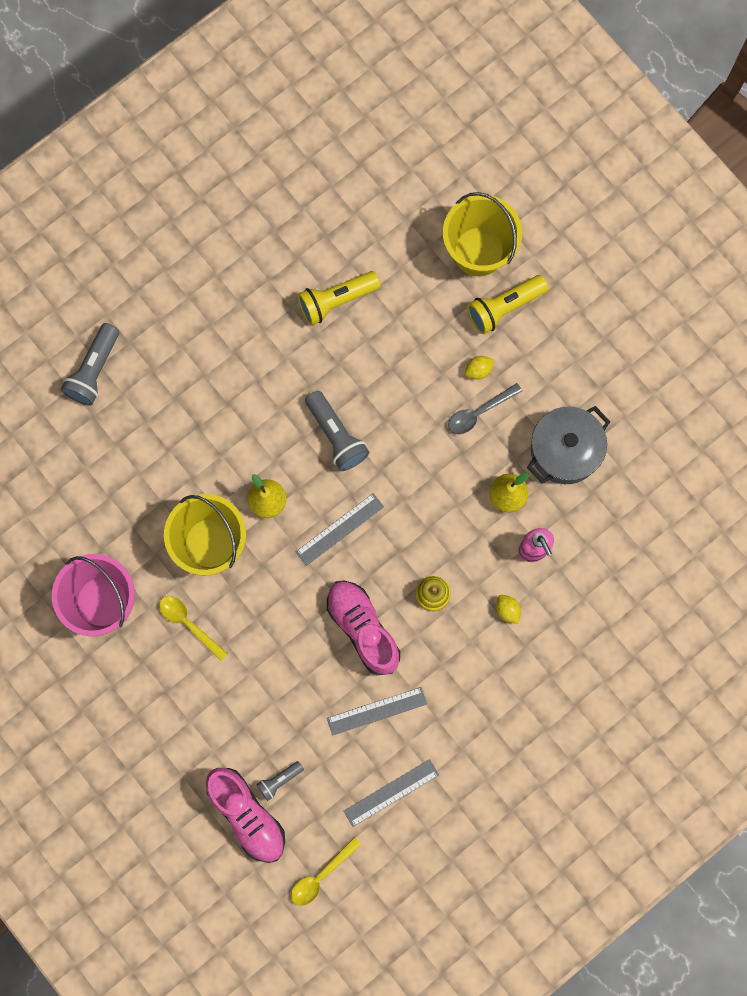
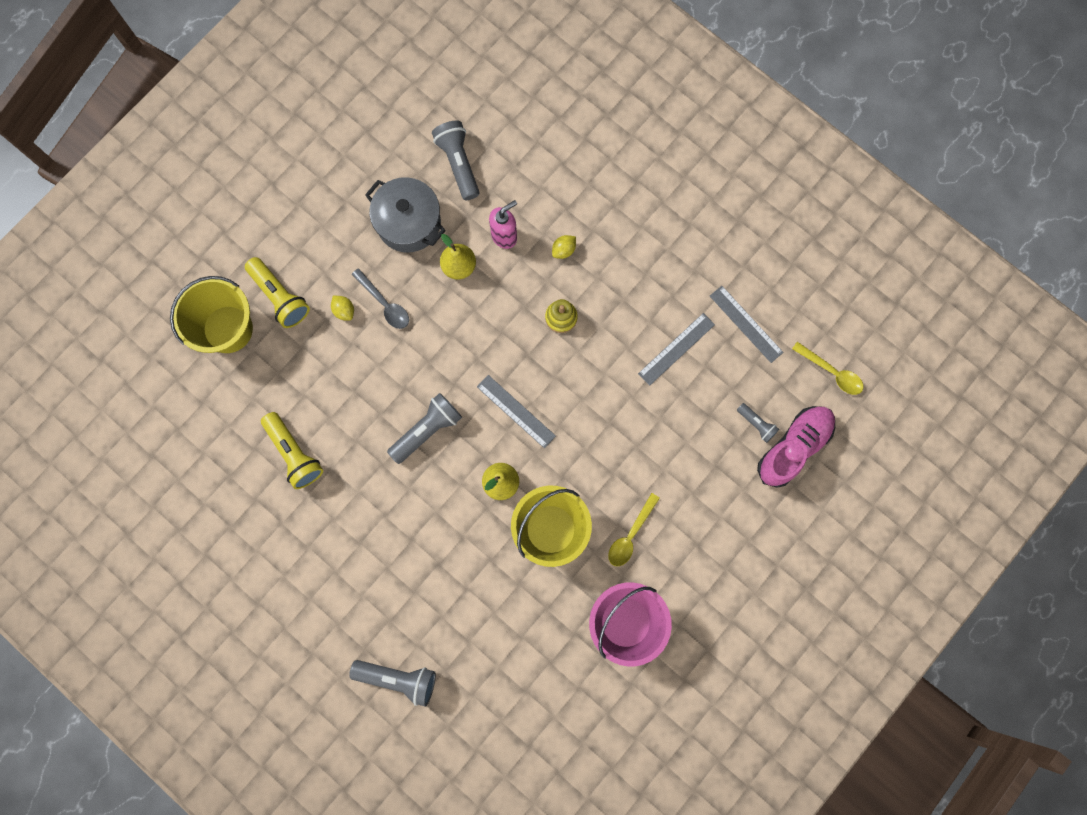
camera: 100 degrees left, 0 degrees up
pink shoe [327,580,400,675] -> none
grey ruler [327,687,427,736] -> grey ruler turned 75 degrees clockwise [638,313,715,386]
none -> grey flashlight [432,121,479,200]

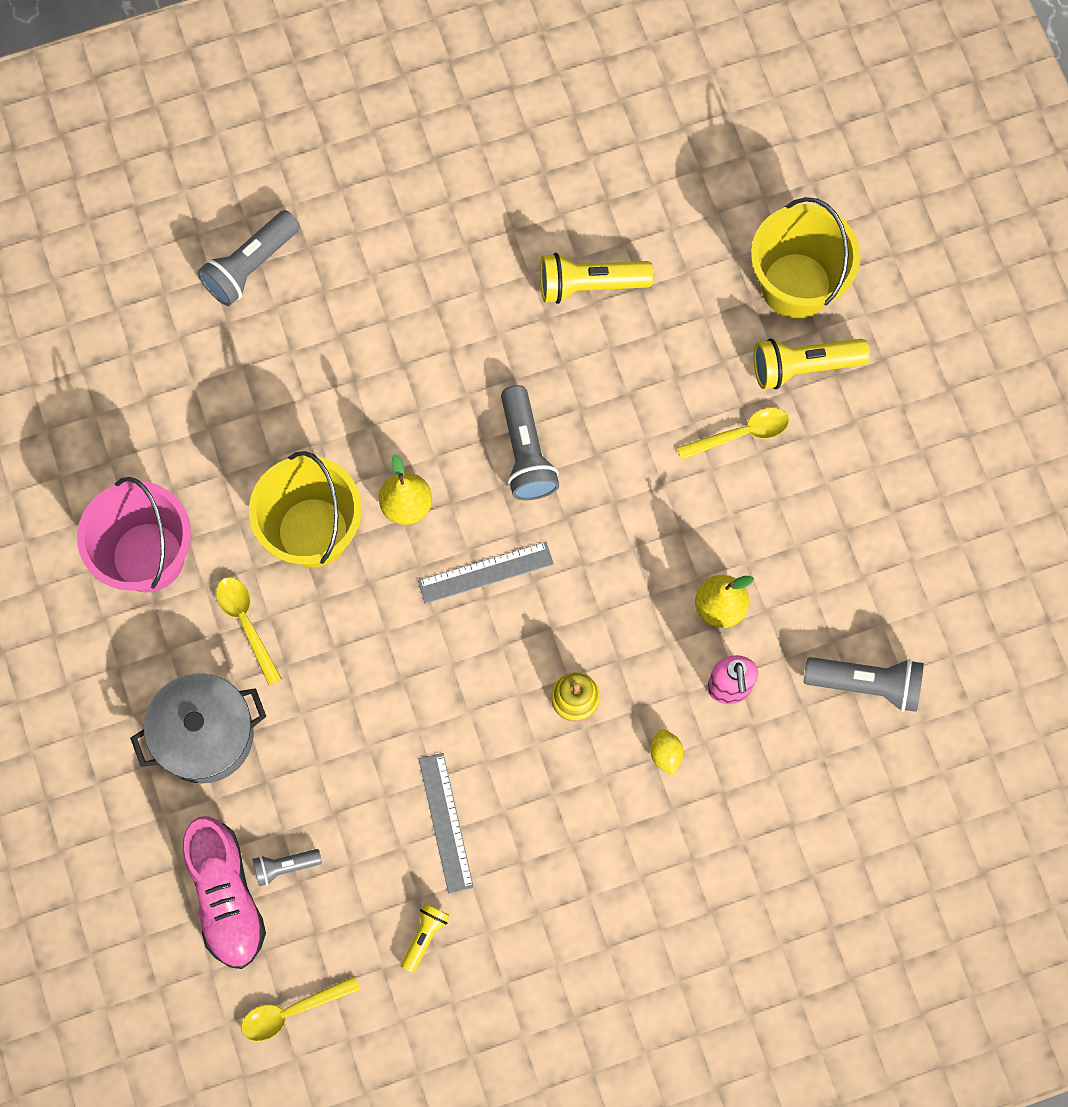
camera: 120 degrees right, 5 degrees down
yellow lemon [331,296,354,321] -> yellow spoon [677,408,789,460]
grey spoon [351,268,409,329] -> none
grey pot [365,177,446,252] -> grey pot moved to [130,673,267,784]
grey ruler [710,286,783,363] -> yellow flashlight [401,903,450,973]

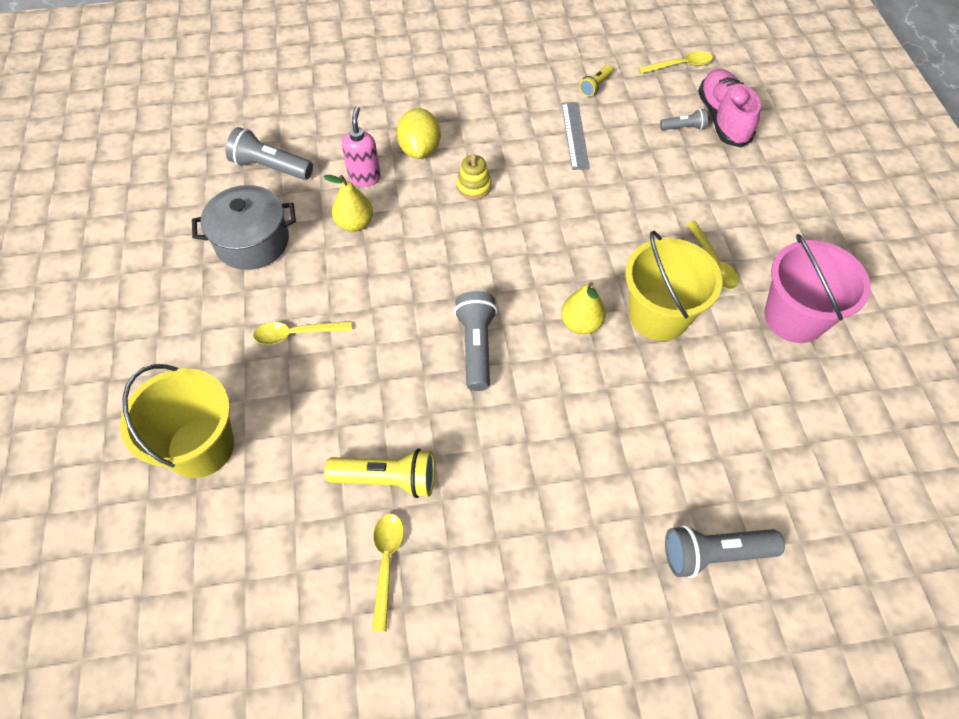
camera: 170 degrees left, 15 degrees down
grey pot [130,673,267,784] -> grey pot moved to [192,185,296,270]
grey flashlight [197,210,300,306] -> grey flashlight turned 150 degrees counterclockwise [665,525,785,578]
grey ruler [418,542,554,604] -> none
yellow lemon [650,729,683,775] -> yellow lemon [396,108,441,159], size x1.93
yellow flashlight [754,338,870,389] -> none
none -> yellow spoon [372,513,404,631]

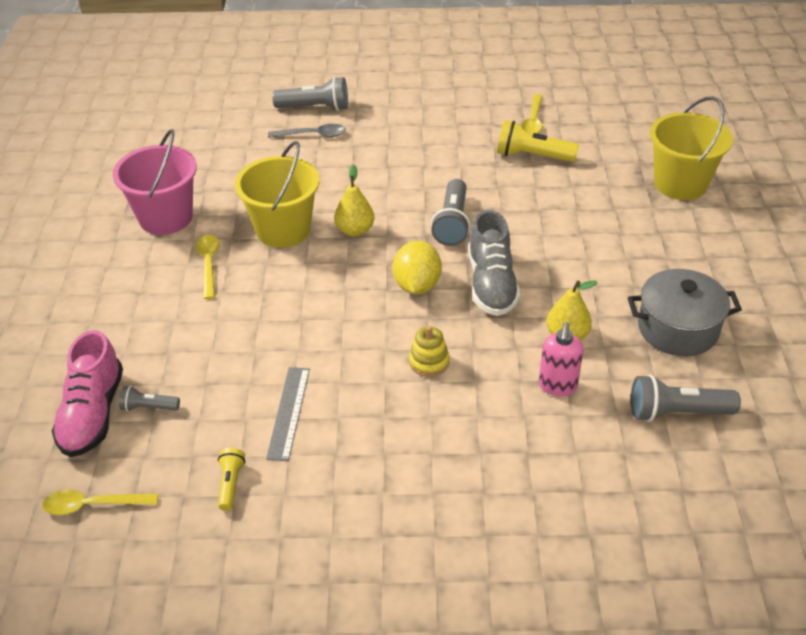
camera: 170 degrees left, 15 degrees down
grey flashlight [225,127,313,180] -> grey flashlight turned 150 degrees clockwise [631,375,741,422]
yellow spoon [253,321,352,345] -> none
yellow lemon [396,108,441,159] -> yellow lemon moved to [393,241,442,294]
yellow flashlight [579,65,613,97] -> yellow flashlight turned 45 degrees counterclockwise [218,448,245,511]
none -> grey spoon [268,124,346,138]
none -> grey shoe [468,210,520,316]

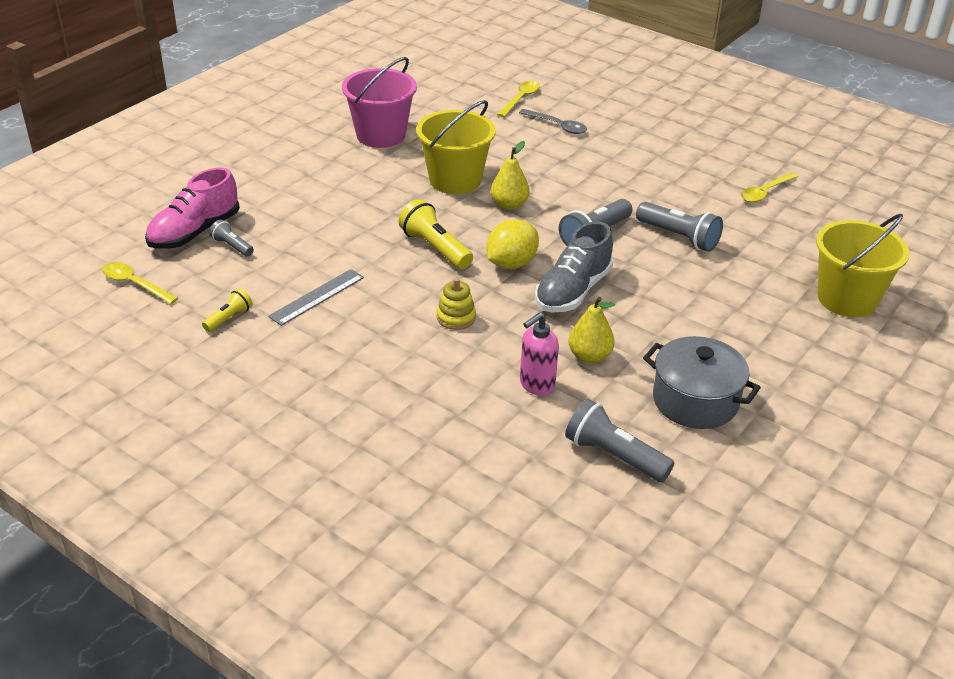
camera: 35 degrees right, 5 degrees down
yellow spoon [196,235,220,299] -> yellow spoon moved to [497,81,540,117]
grey flashlight [272,77,348,111] -> grey flashlight moved to [636,202,723,252]
yellow flashlight [497,120,579,162] -> yellow flashlight moved to [399,199,473,269]

